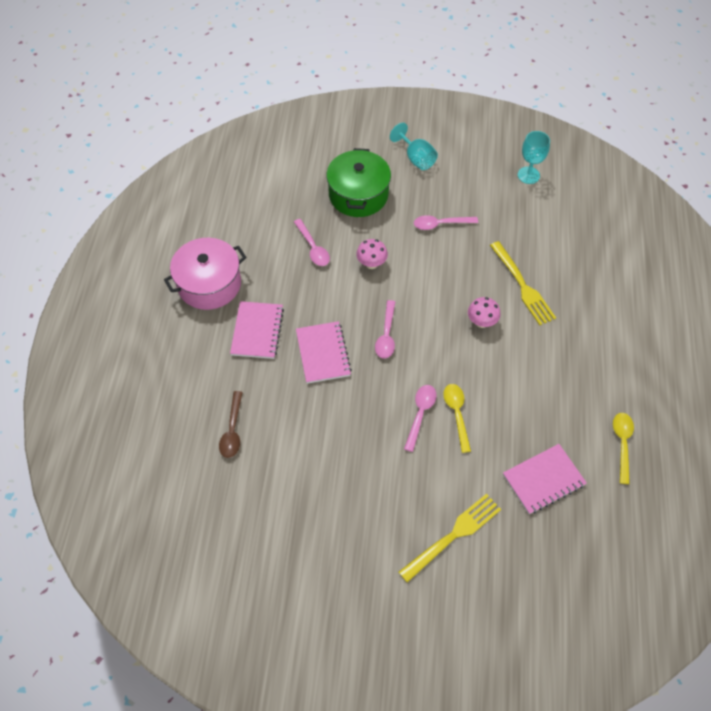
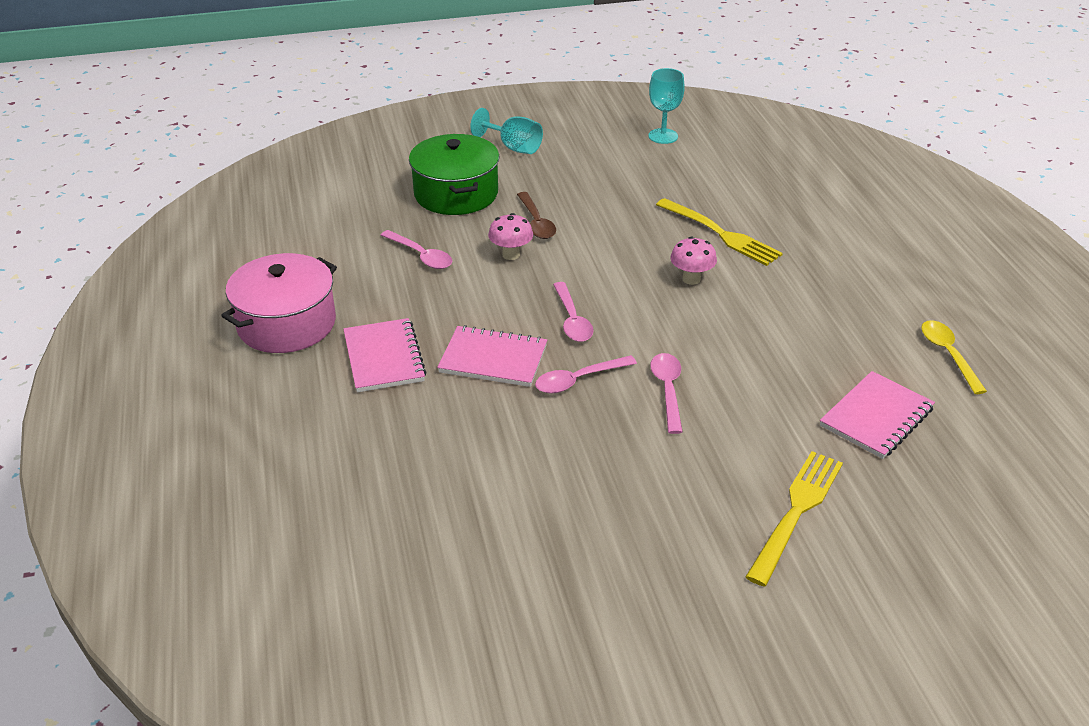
camera: 20 degrees left, 20 degrees down
brown spoon [219,391,243,458] -> brown spoon moved to [517,192,556,239]
pink notebook [296,321,352,384] -> pink notebook turned 45 degrees counterclockwise [437,325,547,387]
pink spoon [414,215,478,230] -> pink spoon moved to [535,355,637,393]
yellow spoon [443,384,471,453] -> none

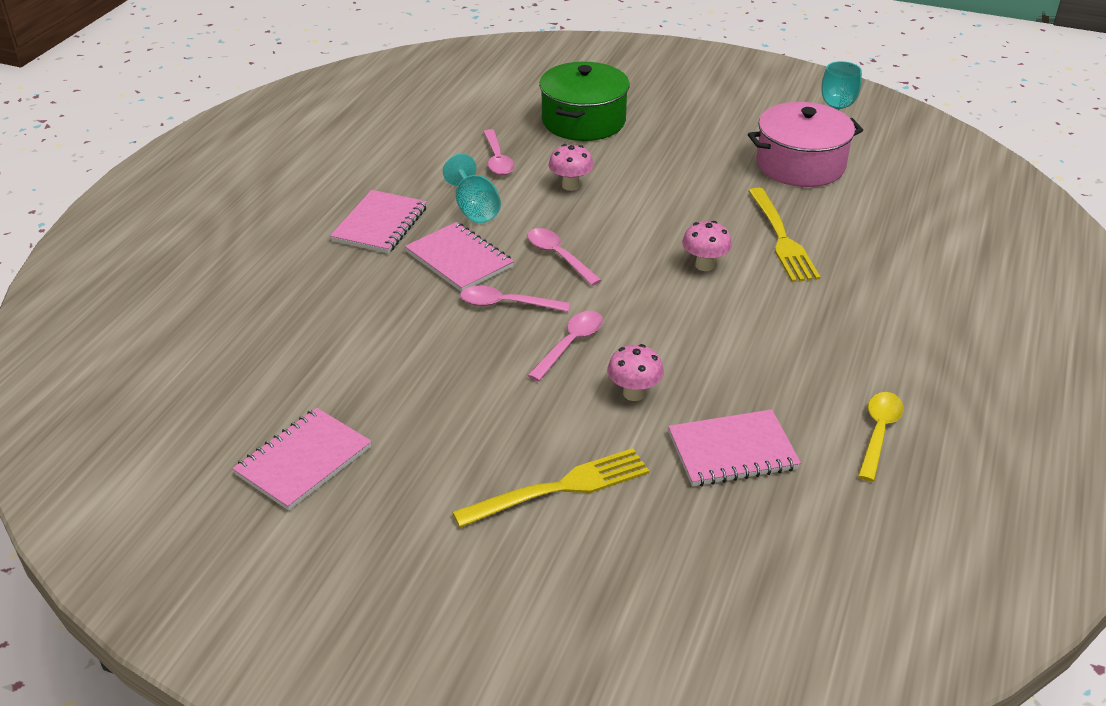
camera: 35 degrees right, 0 degrees up
pink pot [221,253,337,353] -> pink pot moved to [748,102,863,187]
turquoise goblet [470,108,543,154] -> turquoise goblet moved to [443,154,501,223]
brown spoon [517,192,556,239] -> none
pink spoon [553,282,594,342] -> pink spoon turned 120 degrees clockwise [528,228,602,286]
none -> pink notebook [232,408,372,511]
none -> pink mushroom [607,344,664,401]

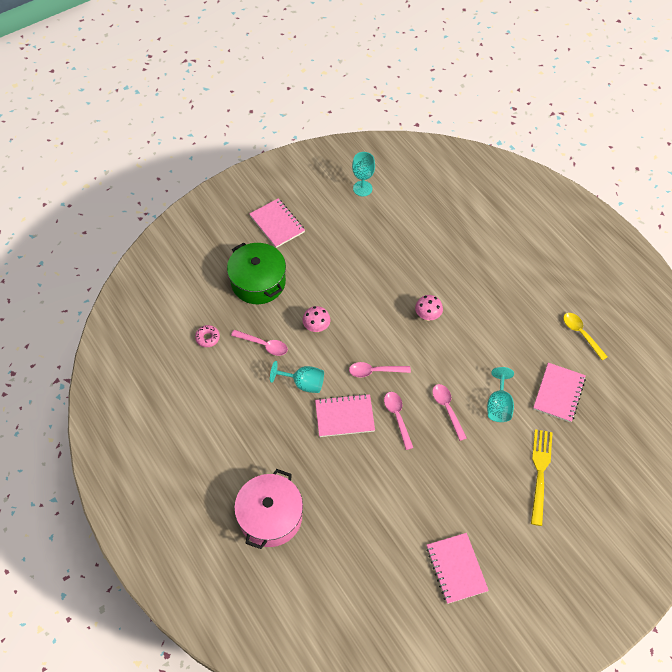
camera: 55 degrees left, 20 degrees up
pink notebook [330,190,427,253] -> pink notebook moved to [250,198,305,248]
pink spoon [460,286,570,312] -> pink spoon turned 120 degrees clockwise [384,392,413,450]
pink mushroom [607,344,664,401] -> turquoise goblet [487,367,514,422]
pink pot [748,102,863,187] -> pink pot moved to [234,469,303,549]
yellow fork [748,188,820,282] -> none
none -> pink donut [195,325,220,347]

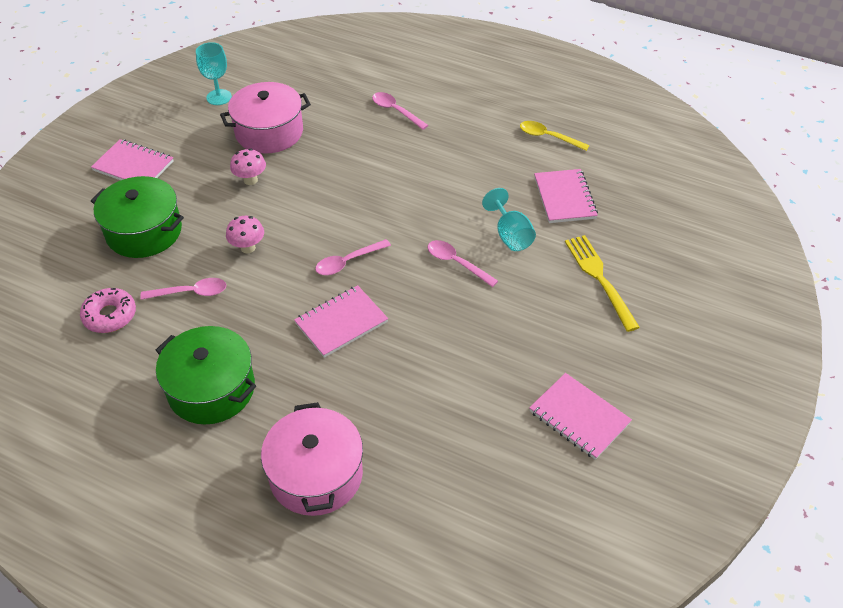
camera: 30 degrees left, 10 degrees down
pink donut [195,325,220,347] -> pink donut [80,288,136,333], size x1.53
turquoise goblet [270,361,324,393] -> none
pink spoon [384,392,413,450] -> pink spoon moved to [372,92,428,130]
pink mushroom [415,295,443,321] -> pink mushroom moved to [230,149,266,185]
none -> green pot [156,326,256,424]
none -> pink pot [220,82,311,154]

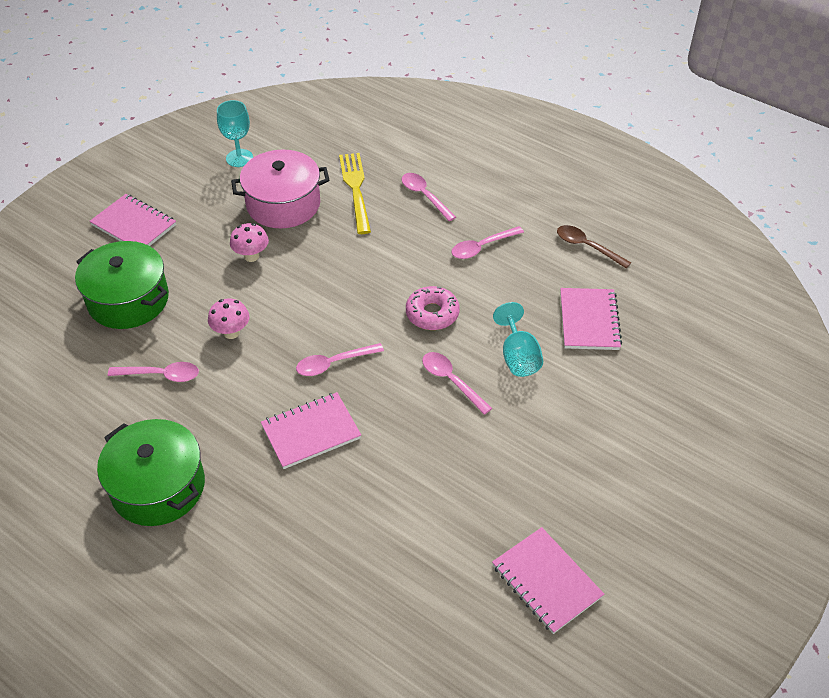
camera: 10 degrees right, 0 degrees up
pink donut [80,288,136,333] -> pink donut moved to [406,286,460,330]
pink pot [261,402,363,516] -> none
yellow spoon [520,121,590,151] -> brown spoon [557,225,631,269]
yellow fork [565,235,640,332] -> yellow fork moved to [339,153,371,234]
none -> pink spoon [452,226,524,259]

